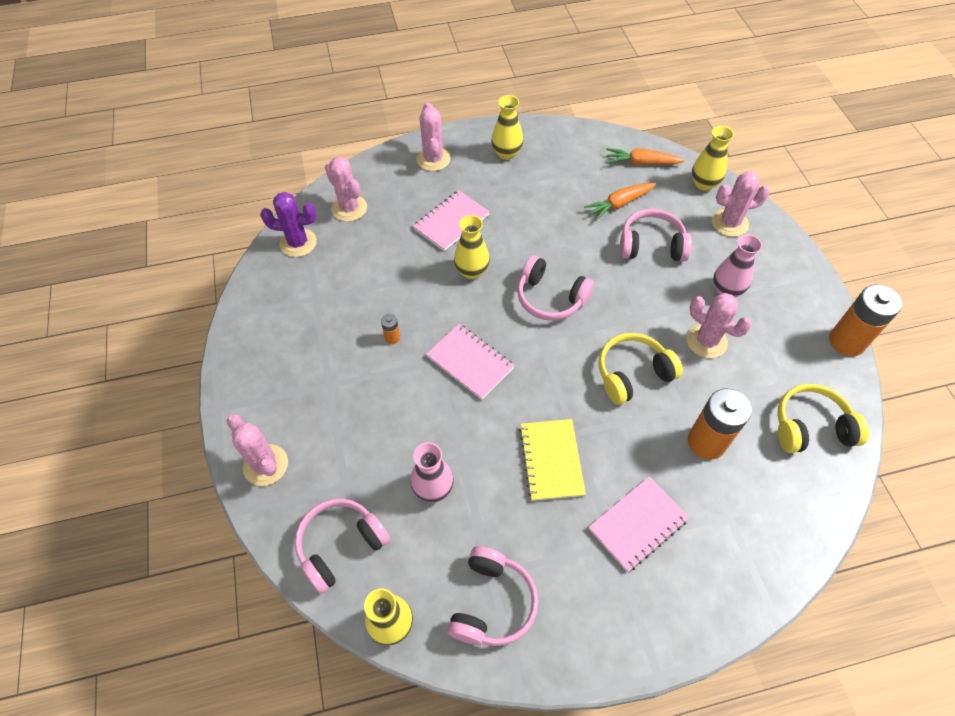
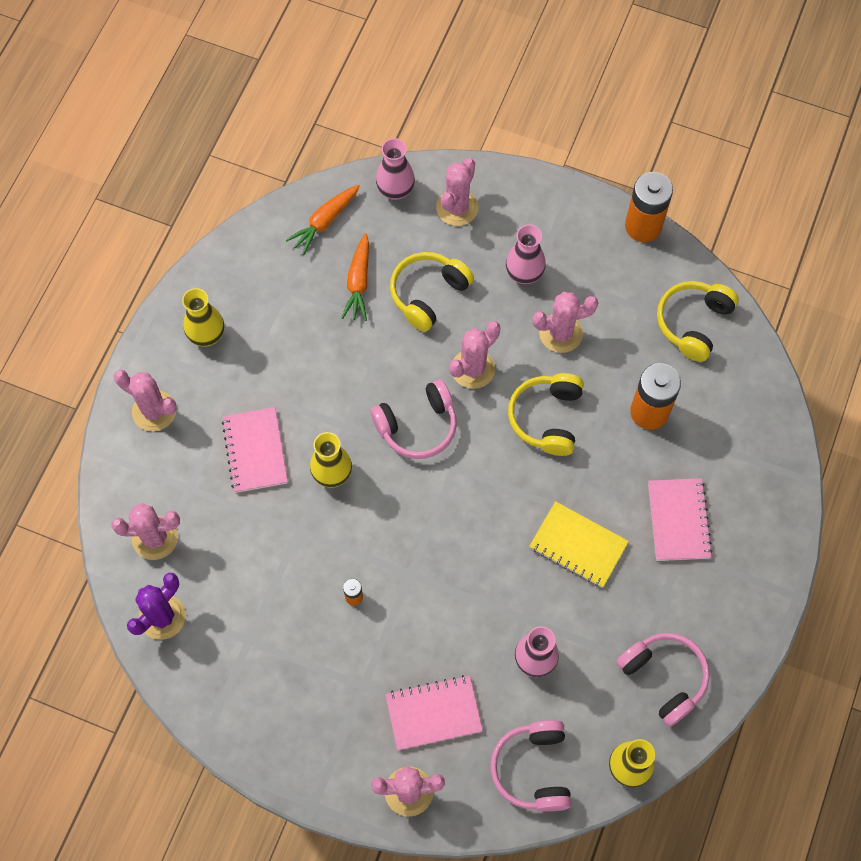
camera: 55 degrees left, 10 degrees up
pink notebook [426,324,515,400] -> pink notebook moved to [385,675,483,750]
pink headphones [620,209,692,261] -> yellow headphones [390,252,474,332]
yellow vase [692,126,734,191] -> pink vase [376,138,415,200]
none -> pink cactus [449,321,501,389]

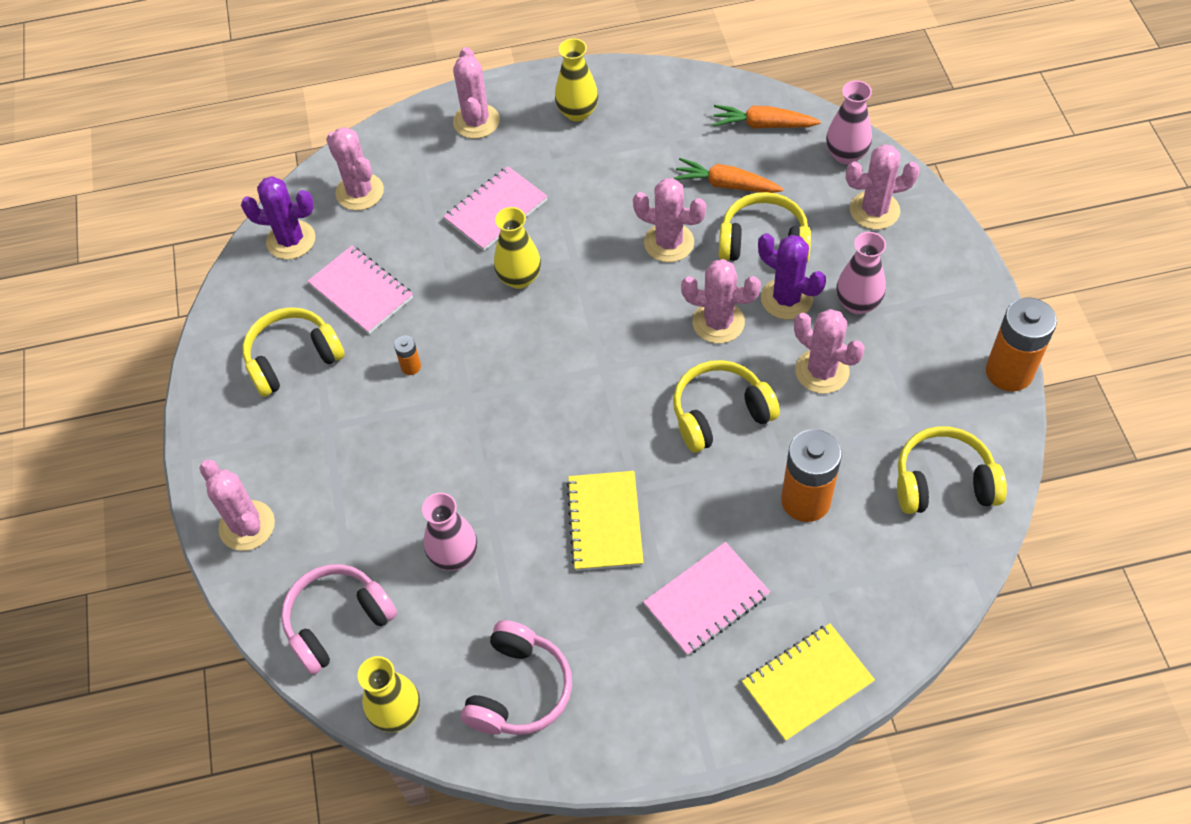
camera: 60 degrees right, 10 degrees down
orange carrot [341,233,369,321] -> orange carrot turned 45 degrees clockwise [674,158,784,193]
pink headphones [371,379,457,459] -> none
pink notebook [385,675,483,750] -> pink notebook moved to [307,246,413,334]
none -> yellow headphones [243,307,345,397]
none -> pink cactus [633,178,706,262]
none -> yellow notebook [742,623,875,742]
none -> purple cactus [758,233,826,320]

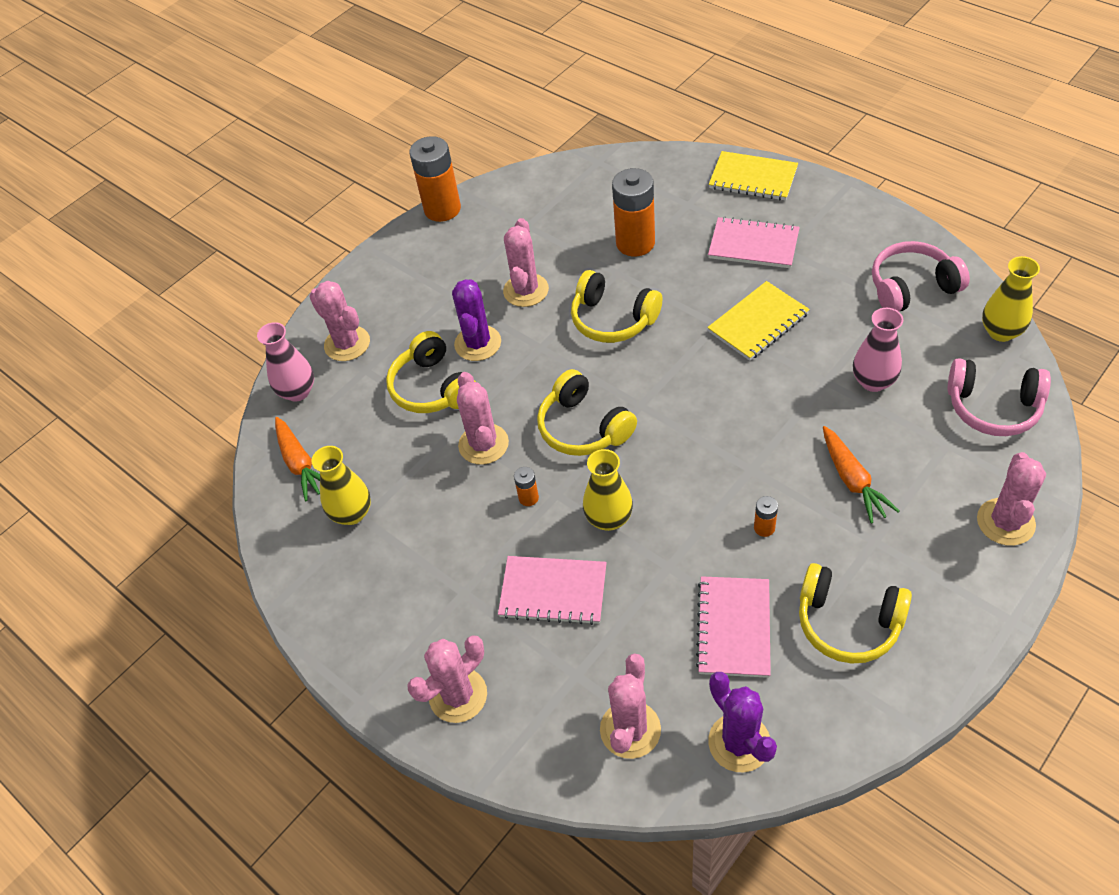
camera: 125 degrees left, 5 degrees down
yellow vase [555,38,598,122] -> yellow vase moved to [311,446,371,525]
orange carrot [674,158,784,193] -> orange carrot moved to [823,426,899,523]
pink cactus [681,259,761,343] -> none
pink vase [836,232,886,314] -> none
yellow headphones [897,426,1007,514] -> yellow headphones moved to [537,369,637,456]
none -> orange battery [514,467,539,506]

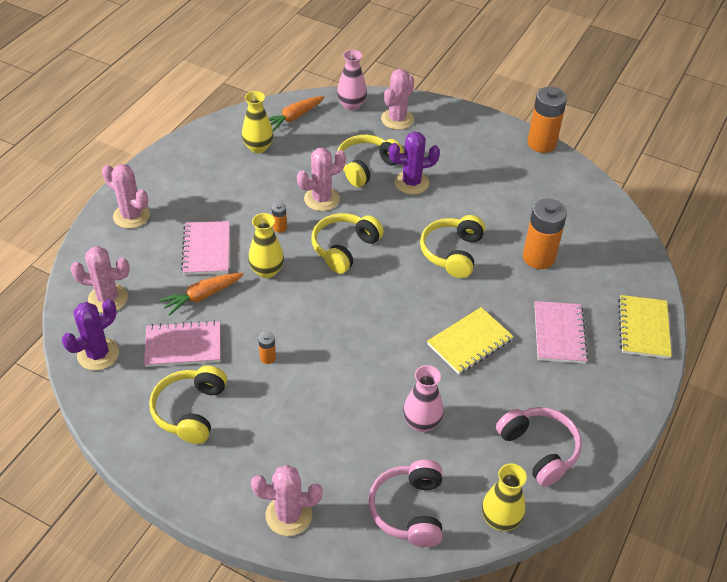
camera: 70 degrees right, 5 degrees down
pink cactus [503,218,549,307] -> none
yellow notebook [707,281,810,361] -> yellow notebook turned 75 degrees counterclockwise [427,307,514,374]
orange carrot [823,426,899,523] -> orange carrot moved to [159,273,244,316]

